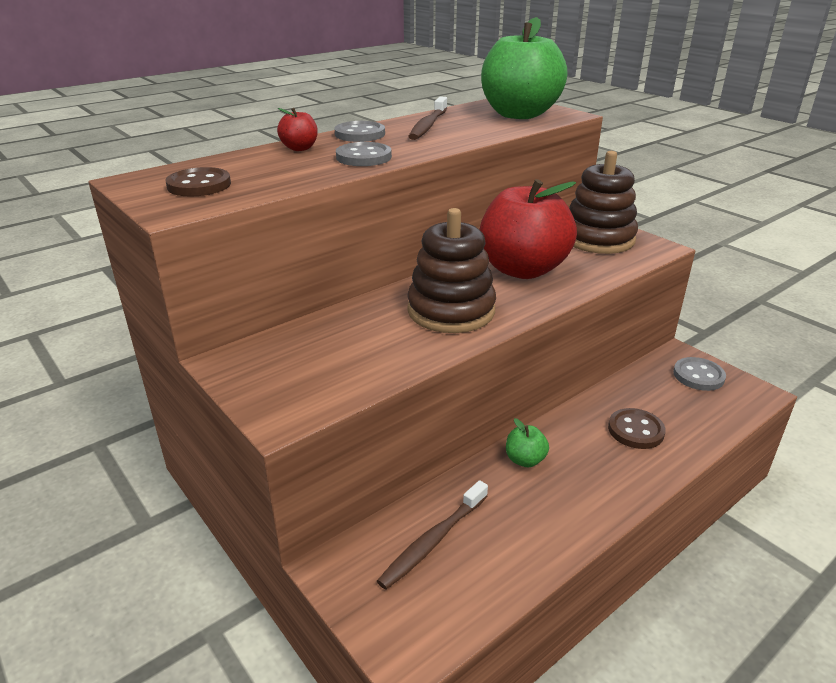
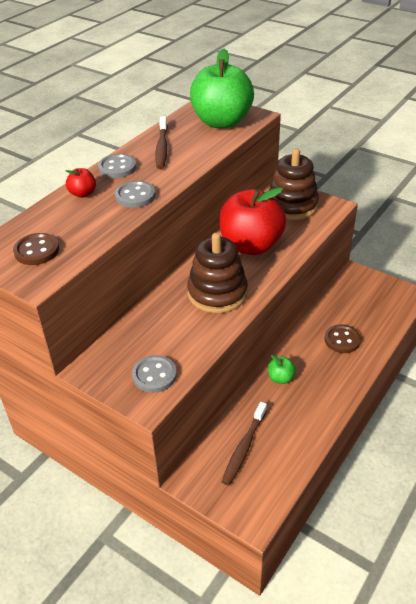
camera: 15 degrees left, 10 degrees up
grey button [673,357,726,391] -> grey button moved to [132,355,177,393]

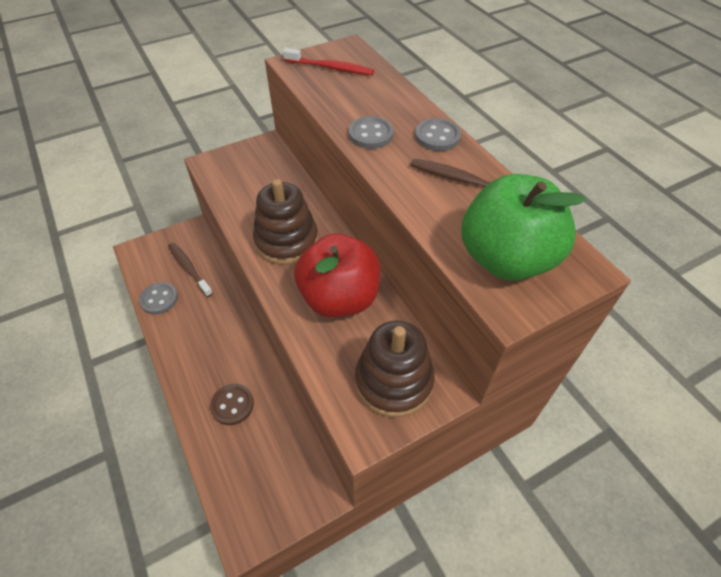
camera: 115 degrees right, 10 degrees up
brown button [13,233,59,265] -> red toothbrush [283,48,374,75]
red apple [66,168,96,198] -> none
grey button [132,355,177,393] -> grey button moved to [139,282,178,314]
green apple [268,355,296,384] -> none

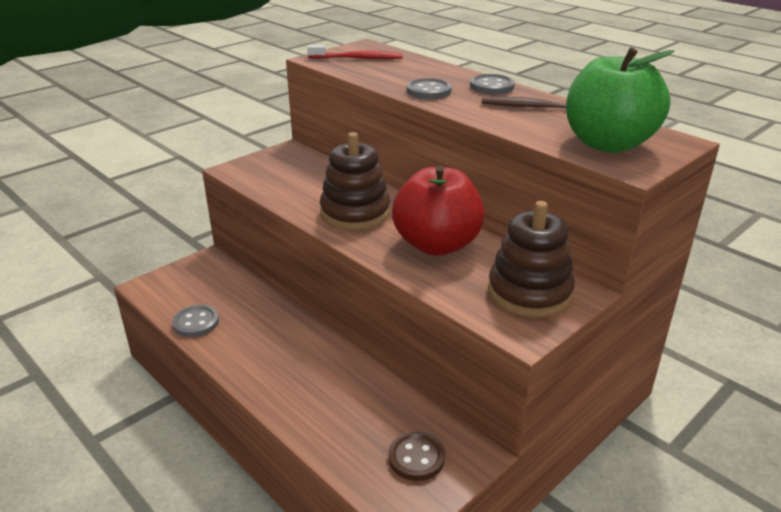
camera: 15 degrees left, 20 degrees down
brown toothbrush [168,243,213,297] -> none
brown button [210,384,254,425] -> brown button moved to [389,431,445,481]

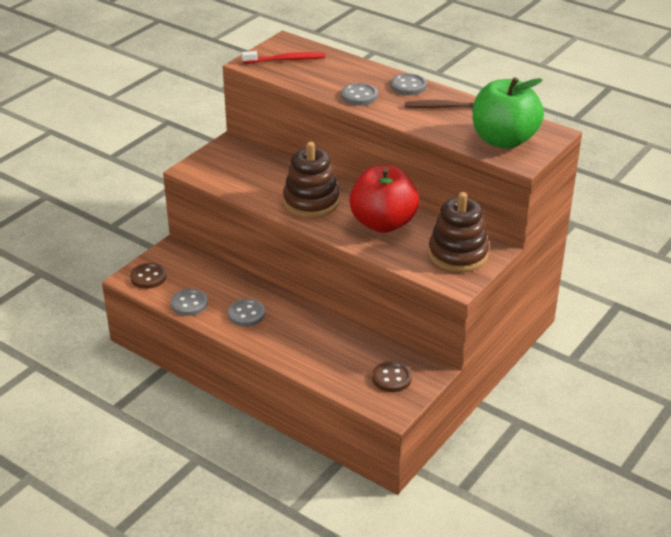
camera: 10 degrees left, 5 degrees up
none -> brown button [130,263,166,289]
none -> grey button [228,299,265,327]

